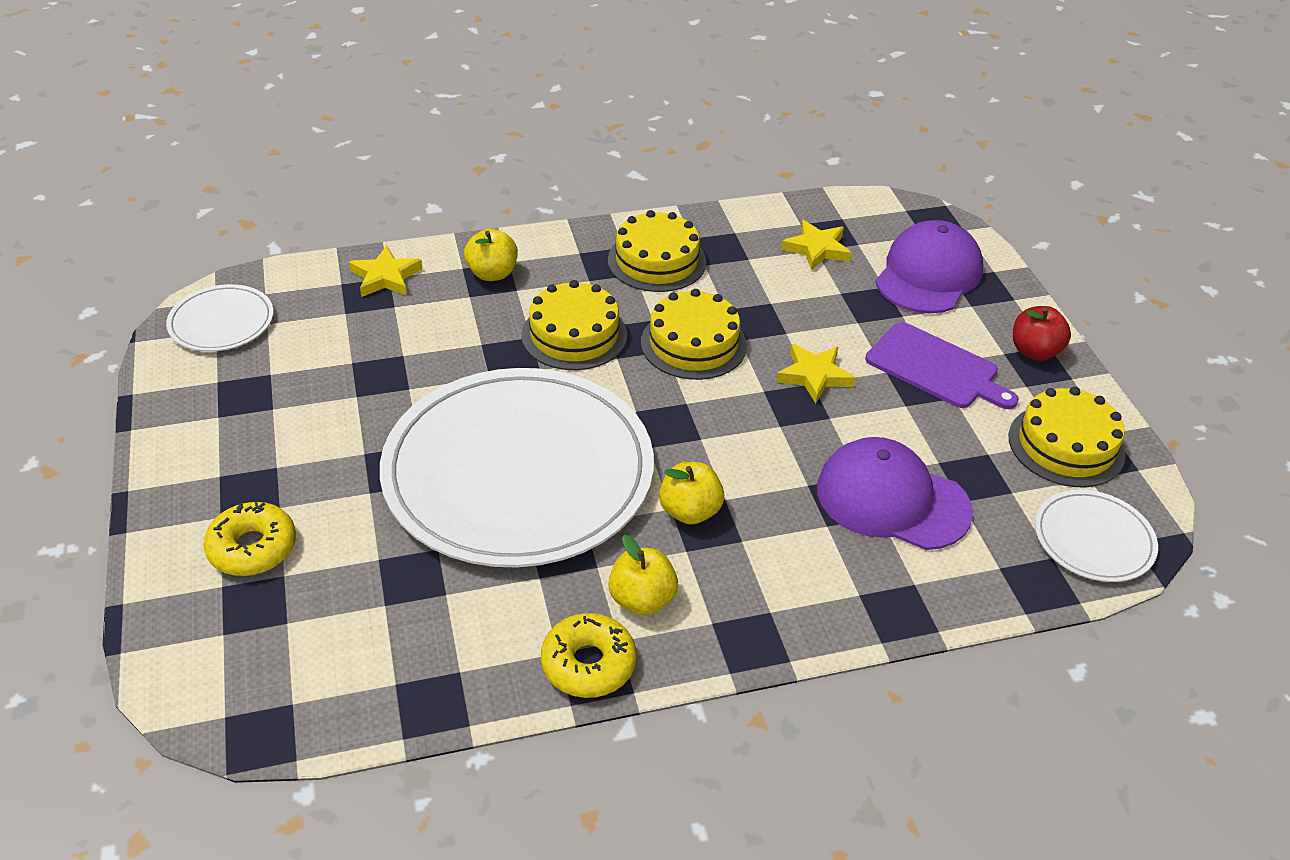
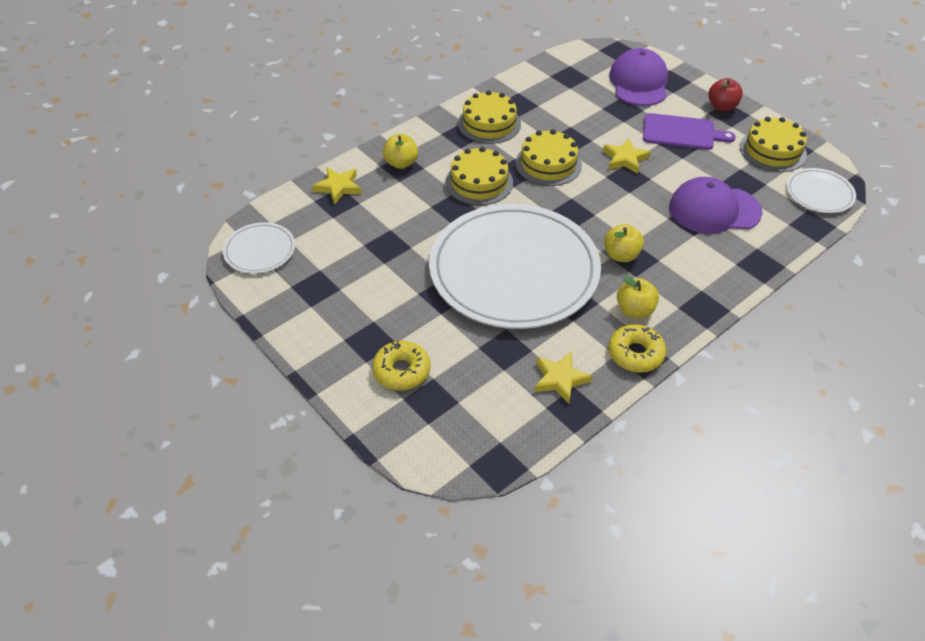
camera: 25 degrees left, 5 degrees up
yellow star [781,220,851,271] -> yellow star moved to [534,352,592,404]

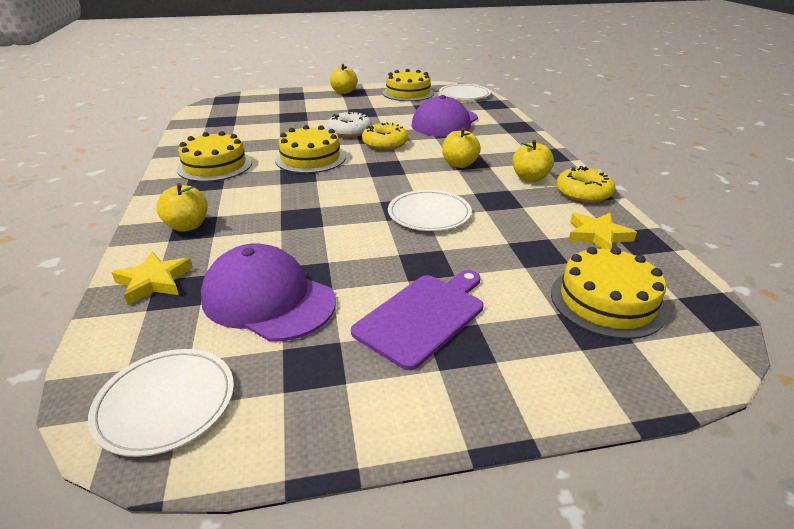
camera: 60 degrees left, 15 degrees down
yellow donut [372,341,430,390] -> yellow donut moved to [362,122,408,150]
white plate [429,204,601,329] -> white plate [388,190,472,231], size x0.43
yellow cake [445,147,513,205] -> yellow cake moved to [551,247,667,339]
yellow star [603,139,651,174] -> white donut [328,112,372,137]
purple cap [609,48,668,106] -> purple cap moved to [201,243,336,341]
purple cutting board [643,113,736,150] -> purple cutting board moved to [351,270,483,370]
red apple [708,78,743,111] -> yellow apple [330,64,357,94]

